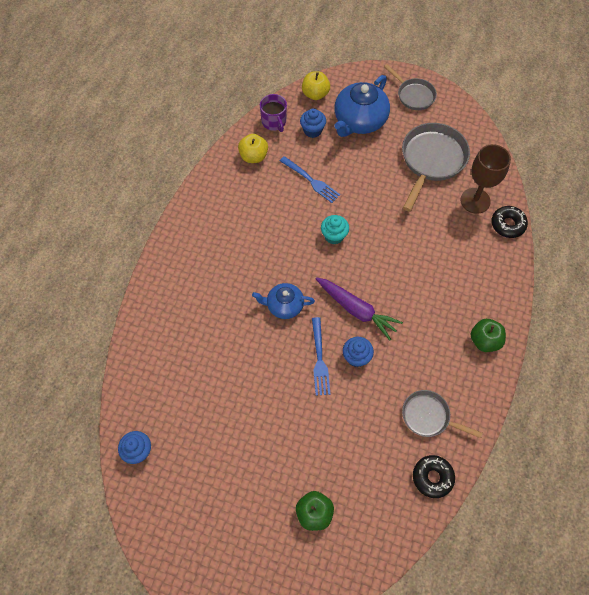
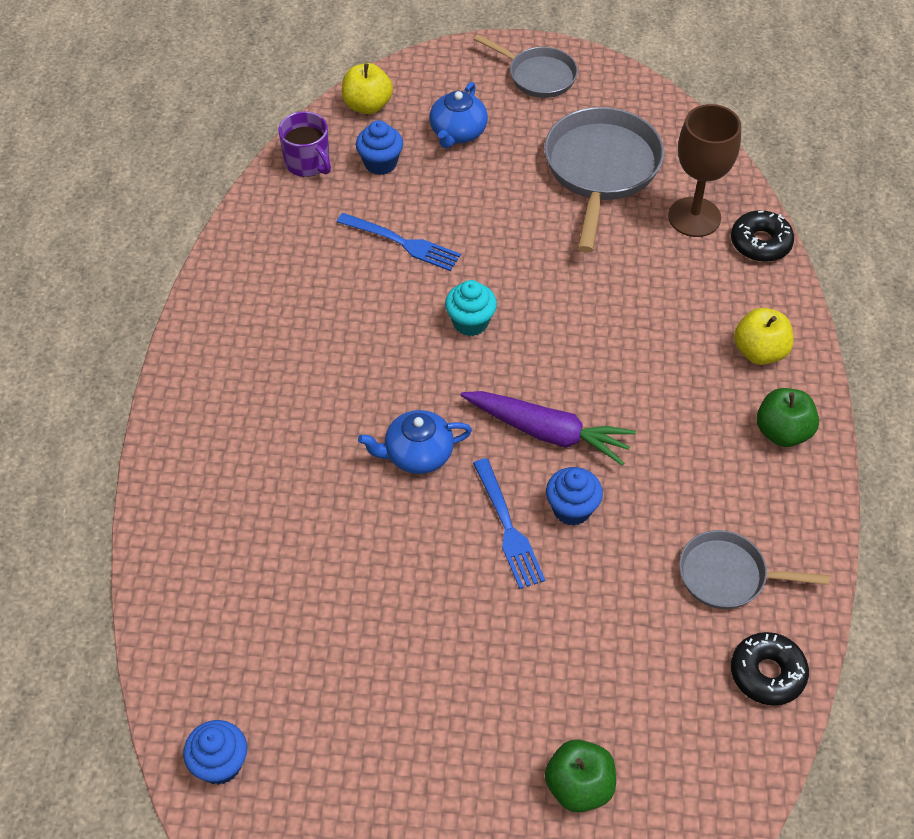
camera: 15 degrees left, 10 degrees down
yellow apple [238,134,268,163] -> yellow apple moved to [734,308,794,365]
blue teapot [334,75,390,137] -> blue teapot [429,82,488,148], size x0.59

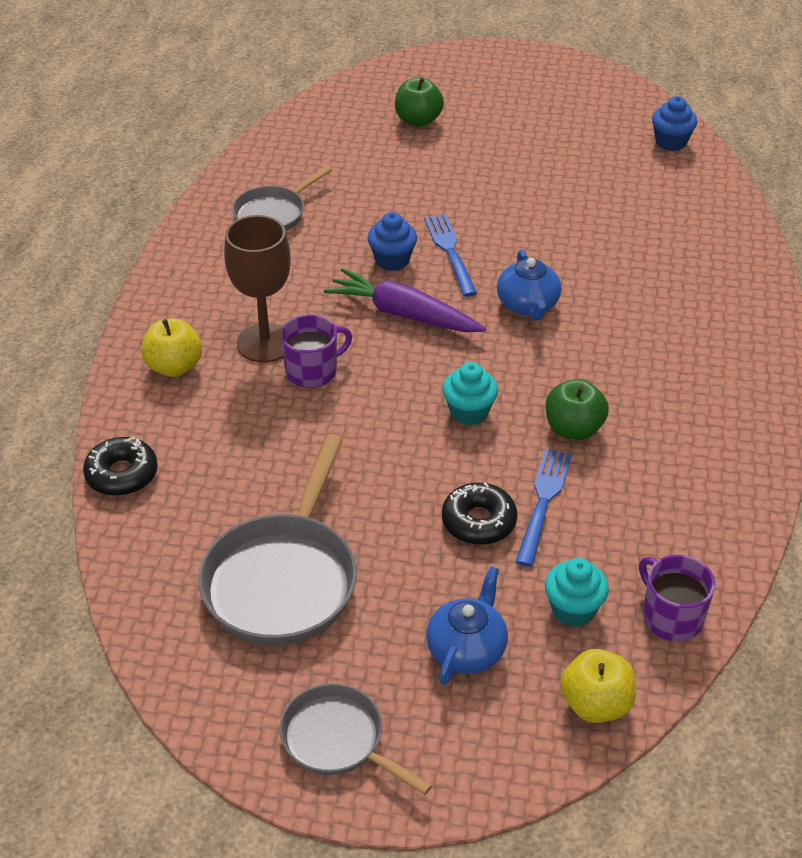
camera: 175 degrees left, 10 degrees down
blue fork [337,213,461,271] -> blue fork turned 75 degrees clockwise [516,449,572,567]
blue cupcake [356,120,403,175] -> turquoise cupcake [545,558,609,627]
blue teapot [358,410,472,474] -> blue teapot turned 90 degrees clockwise [497,249,561,321]
brown goblet [668,104,741,237] -> brown goblet moved to [224,215,291,363]
grey pan [679,530,830,609] -> grey pan turned 120 degrees clockwise [232,165,333,231]
black donut [731,632,809,706] -> black donut moved to [442,482,517,545]
green apple [757,388,819,447] -> green apple moved to [546,379,609,440]
none -> purple mug [281,315,352,388]

